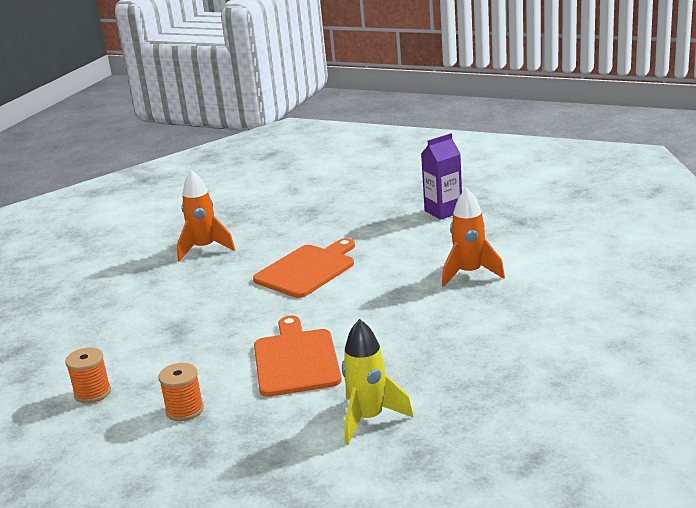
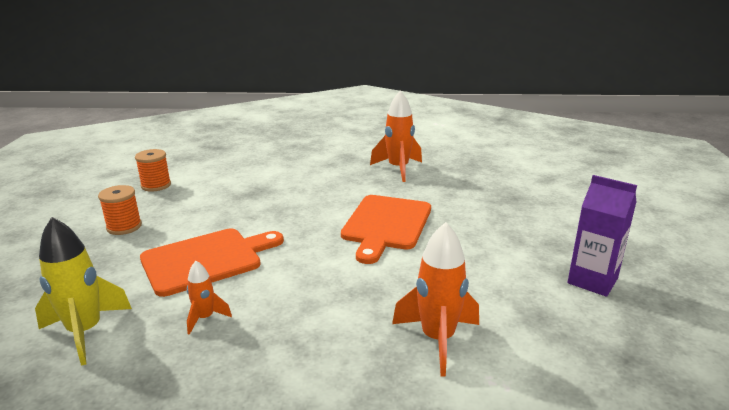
camera: 65 degrees right, 0 degrees up
orange cutting board [253,238,355,298] -> orange cutting board turned 90 degrees clockwise [341,195,431,264]
none -> orange rocket [187,261,232,335]

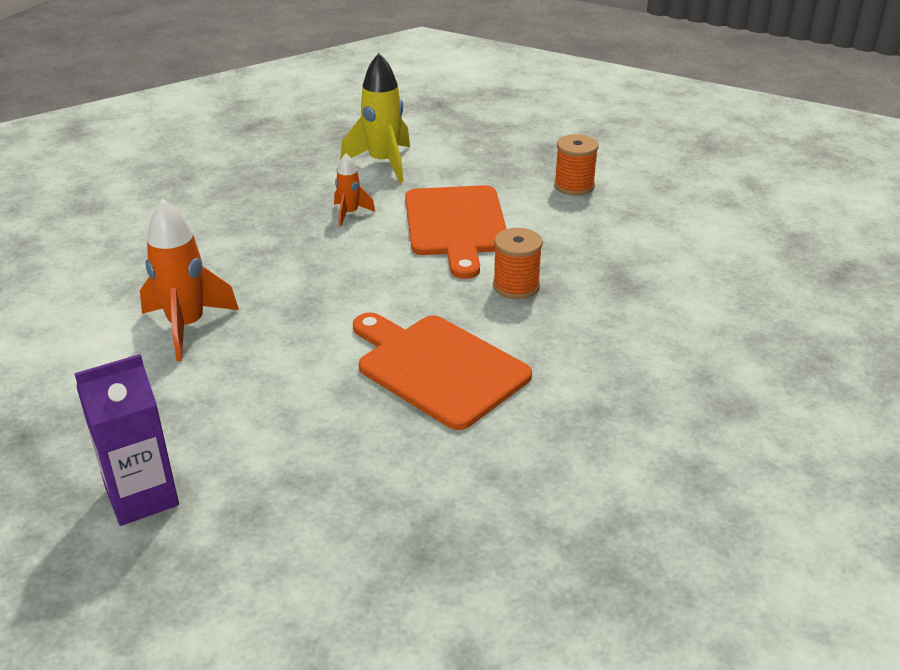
camera: 115 degrees right, 10 degrees up
orange spool [135,149,171,192] -> orange spool moved to [493,228,543,299]
orange rocket [370,90,422,182] -> none

